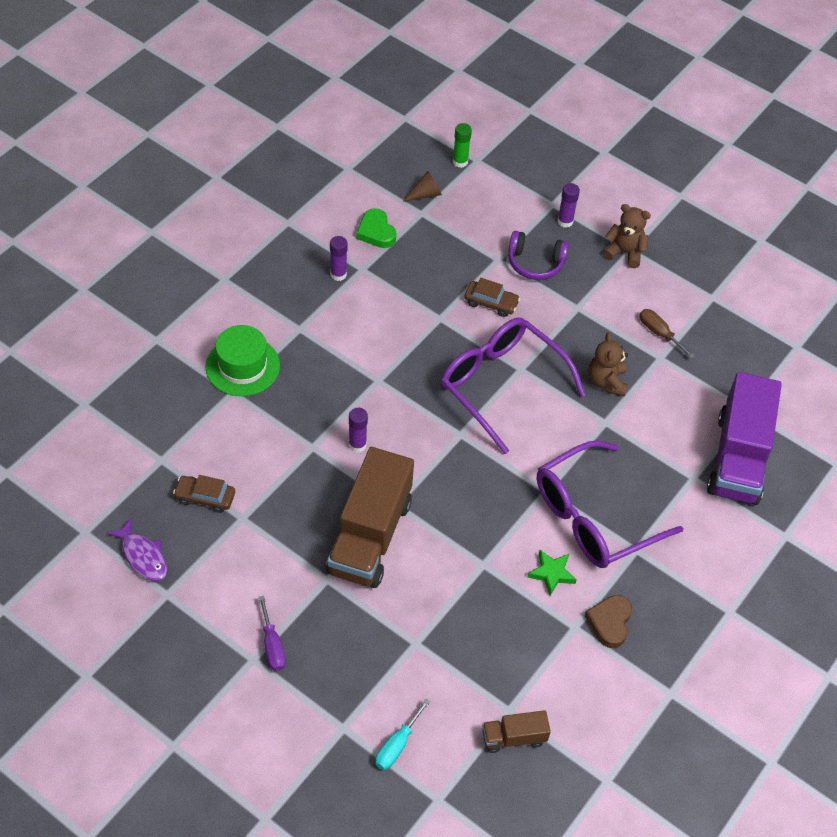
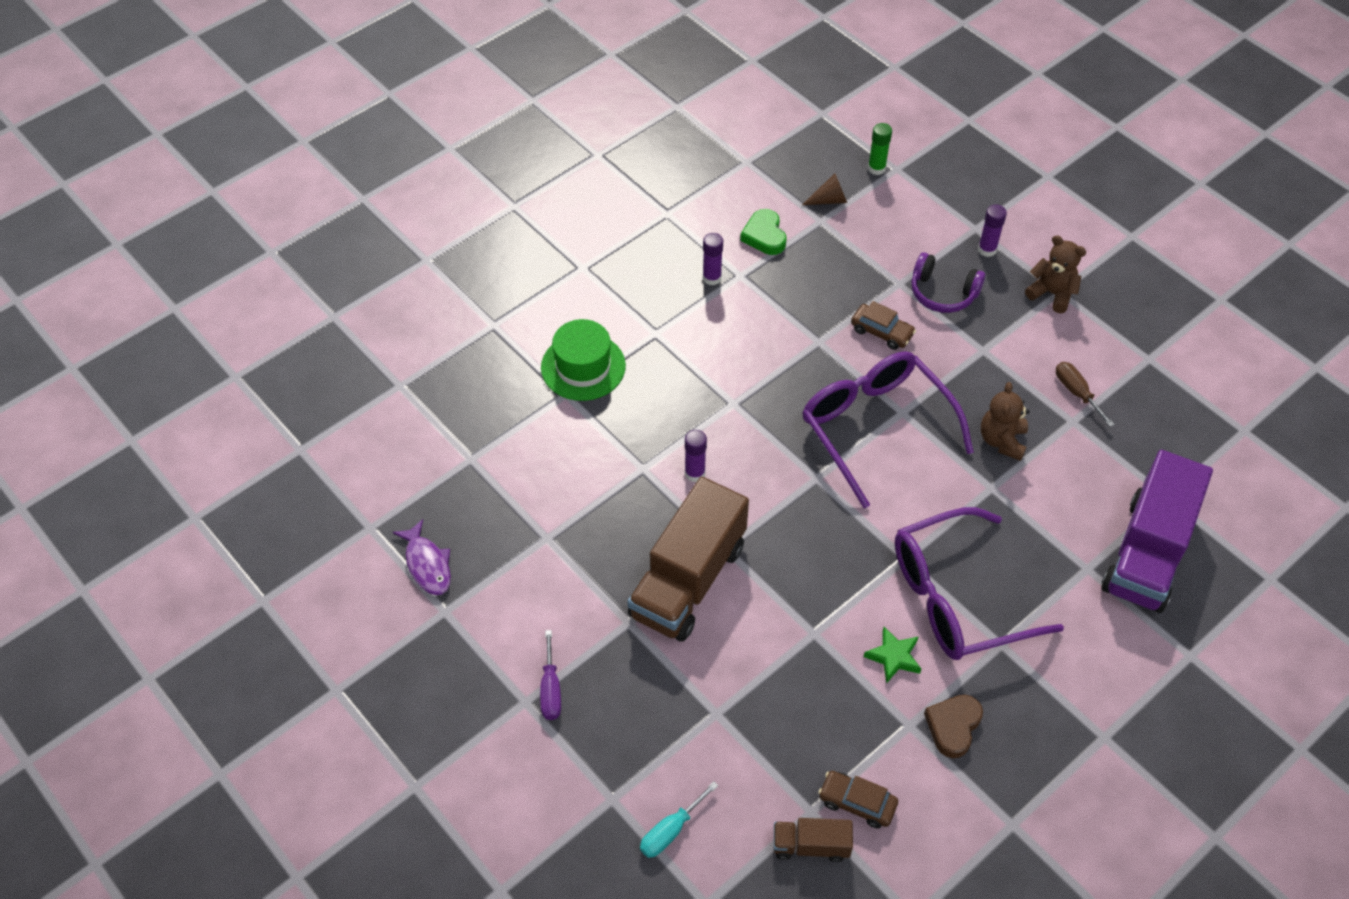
camera: 15 degrees right, 0 degrees up
brown car [173,475,235,513] -> brown car moved to [818,771,898,829]

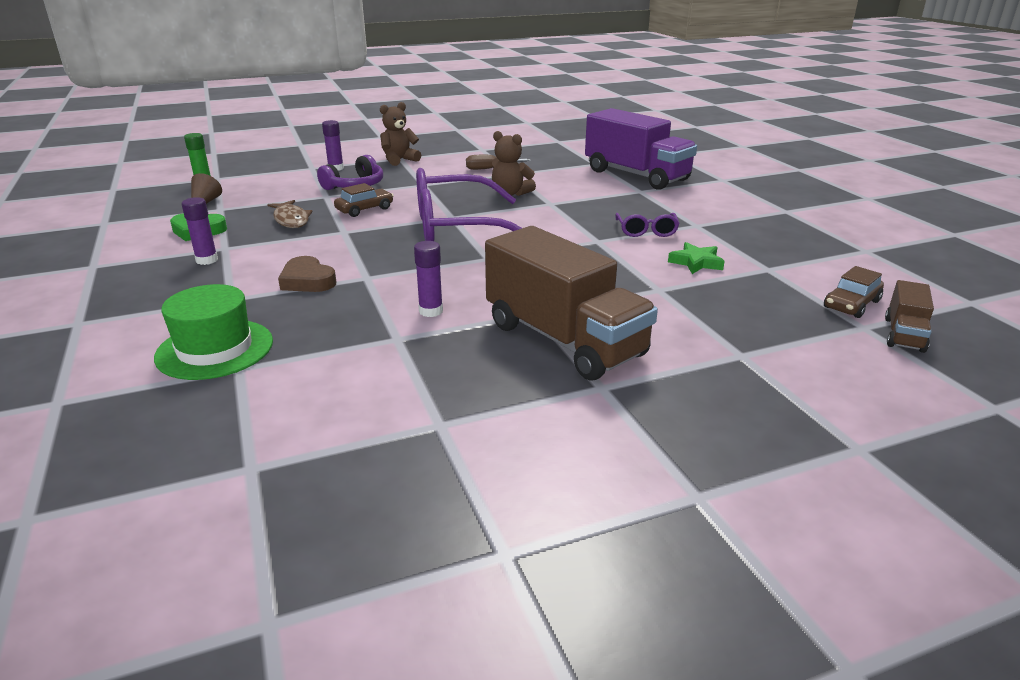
camera: 70 degrees left, 25 degrees down
purple fish [393,519,451,595] -> none
purple screwdriver [540,630,561,720] -> none
turquoise screwdriver [640,781,719,858] -> none
purple glasses [895,507,1064,660] -> purple glasses [615,213,680,237], size x0.44
brown heart [924,695,983,758] -> brown heart moved to [278,256,336,292]
none -> brown fish [267,200,313,228]

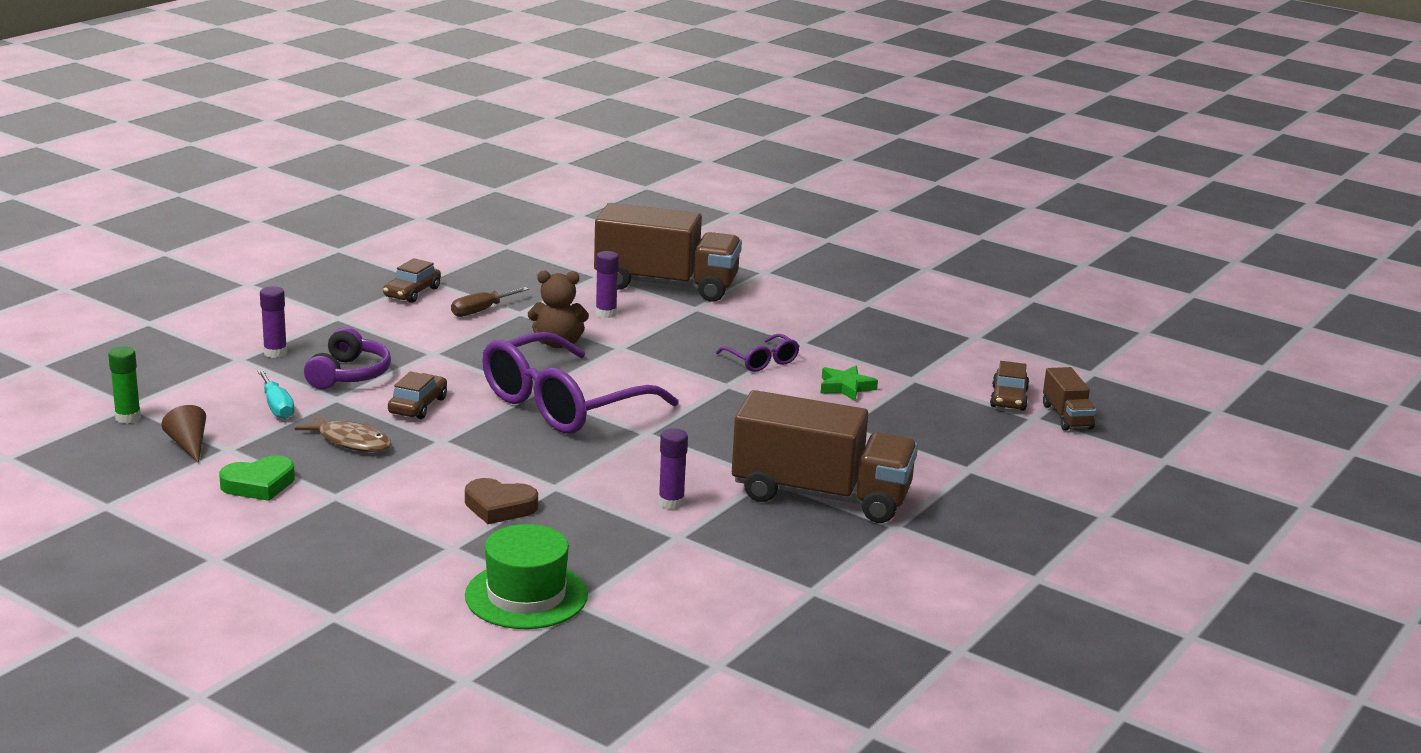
camera: 35 degrees left, 5 degrees down
purple glue stick [182,197,218,265] -> purple glue stick moved to [596,251,619,318]
brown teddy bear [380,102,421,166] -> none
purple truck [585,108,697,190] -> brown truck [594,203,742,302]
none -> turquoise screwdriver [257,369,295,419]
none -> brown car [383,258,441,303]

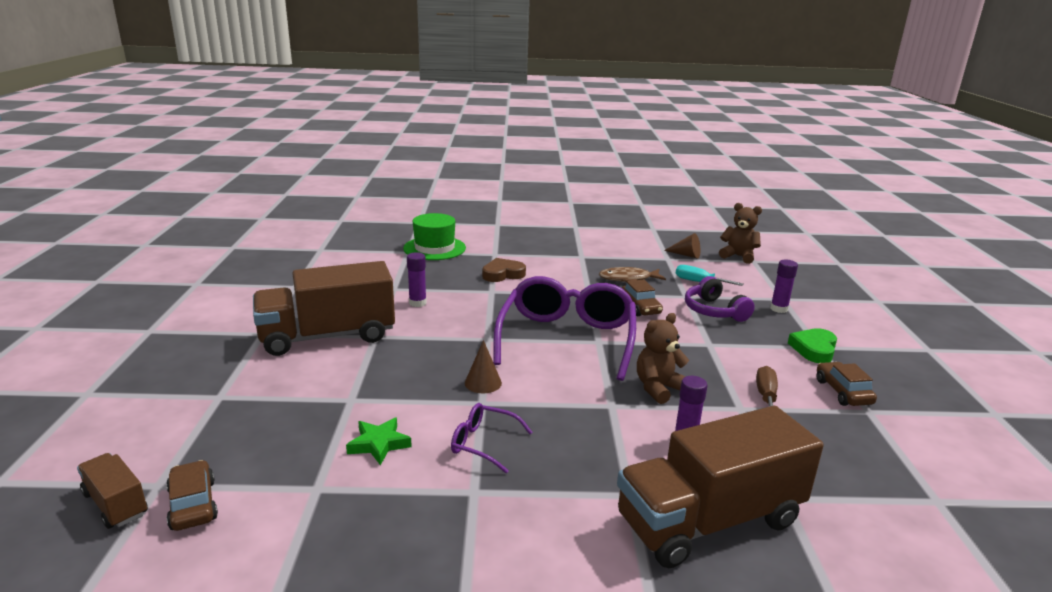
camera: 145 degrees right, 0 degrees up
green glue stick [108,347,141,424] -> brown teddy bear [719,203,762,264]
green heart [219,455,295,501] -> green heart moved to [788,328,837,363]
none -> brown cone [465,340,502,393]

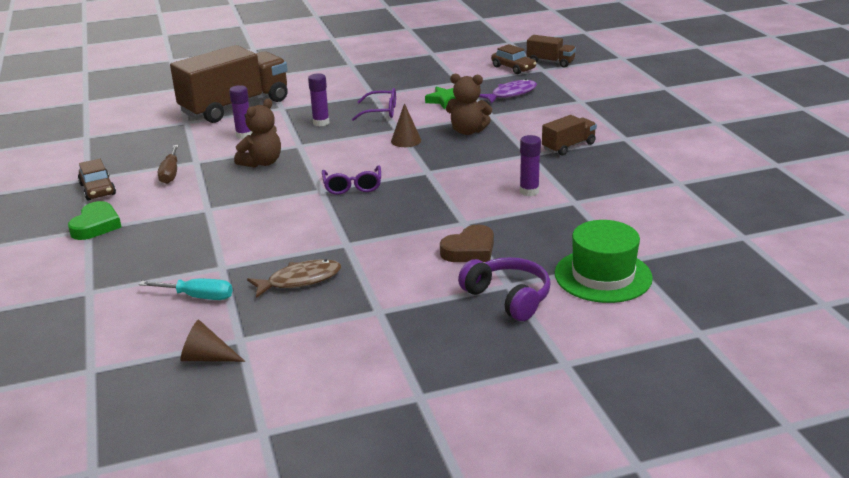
camera: 165 degrees right, 5 degrees up
brown truck [253,261,395,356] -> brown truck [542,115,597,156], size x0.47
purple glasses [493,276,636,381] -> purple glasses [322,165,381,195], size x0.44
brown car [622,280,663,316] -> none
purple headphones [685,276,755,322] -> purple headphones moved to [458,257,551,321]
brown teddy bear [719,203,762,264] -> brown teddy bear moved to [446,73,492,135]
purple glue stick [770,260,798,313] -> purple glue stick moved to [308,73,329,126]
none -> purple fish [479,79,537,104]

